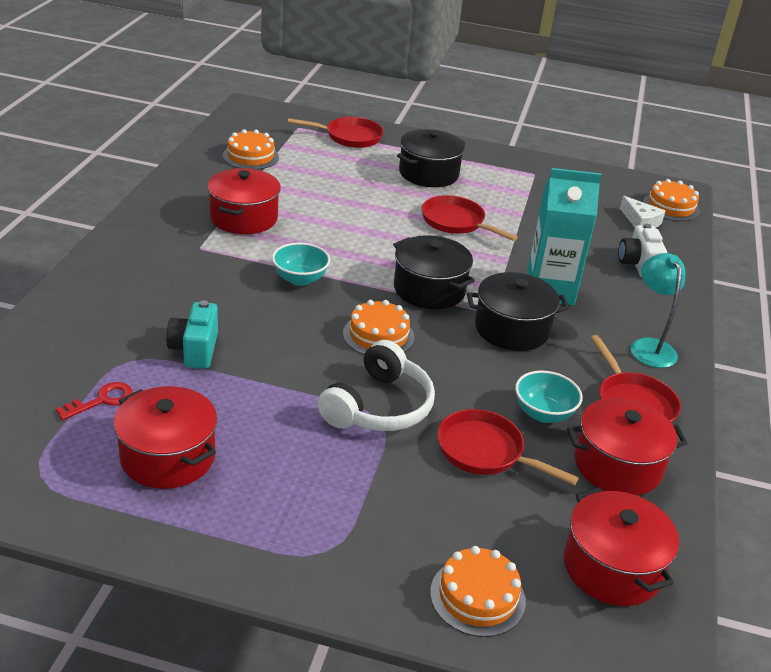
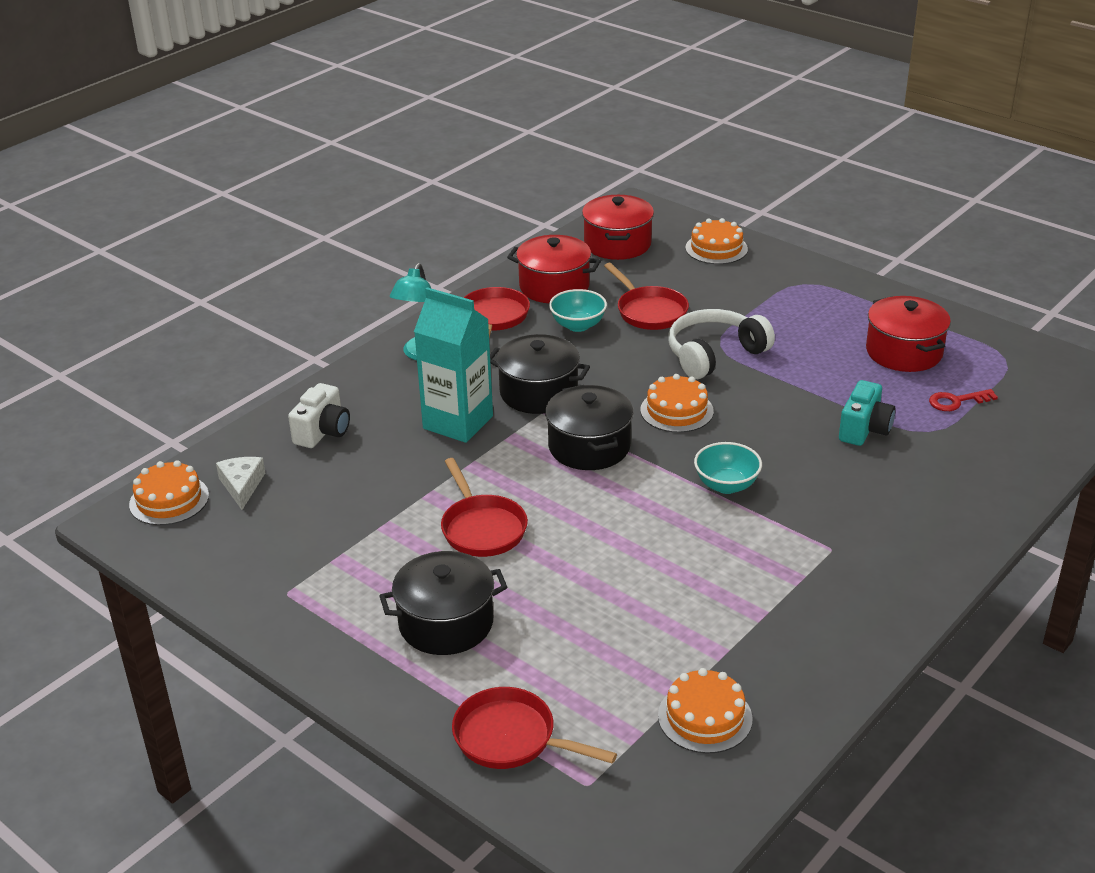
camera: 150 degrees left, 0 degrees up
red pot [207,168,281,234] -> none

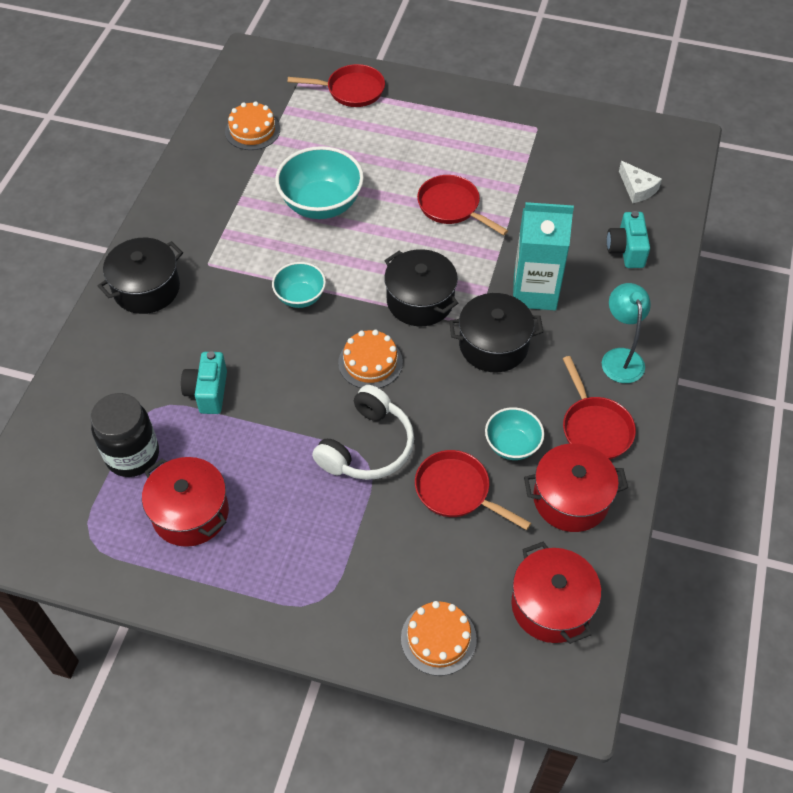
camera: 155 degrees right, 20 degrees up
orange cake [129,460,209,525] -> none
white camera [288,383,350,448] -> turquoise camera [607,211,650,268]
black pot [379,551,507,655] -> black pot moved to [98,238,183,314]
red key [929,389,998,411] -> black jar [90,393,159,477]
none -> turquoise bowl [275,146,364,219]

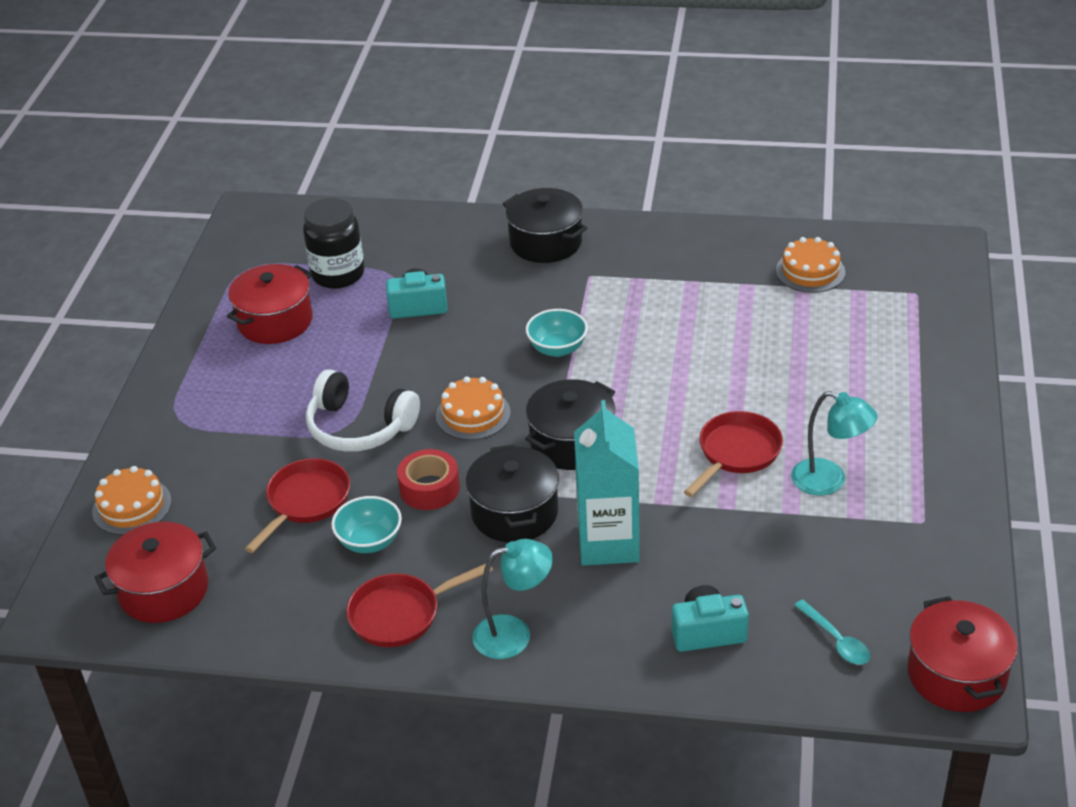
camera: 85 degrees right, 15 degrees down
turquoise bowl [275,146,364,219] -> none
red pan [288,64,385,107] -> none
red pot [524,443,628,532] -> red pot moved to [907,596,1018,712]
white cheese [619,161,662,203] -> turquoise spoon [794,600,870,665]
none -> red tape [397,449,460,510]
none -> turquoise lamp [791,391,878,496]

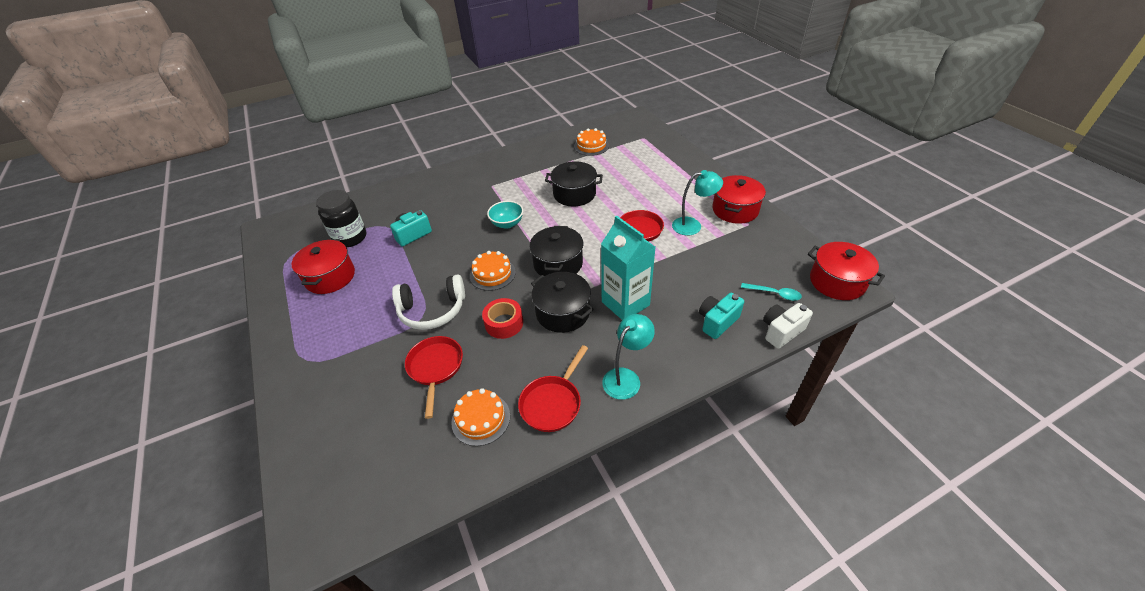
camera: 35 degrees left, 5 degrees up
orange cake [92,466,172,535] -> orange cake moved to [451,388,510,446]
red pot [95,522,216,623] -> red pot moved to [712,175,766,224]
turquoise bowl [331,496,402,553] -> none
black pot [503,188,587,263] -> black pot moved to [545,161,603,206]
none -> white camera [763,303,813,349]

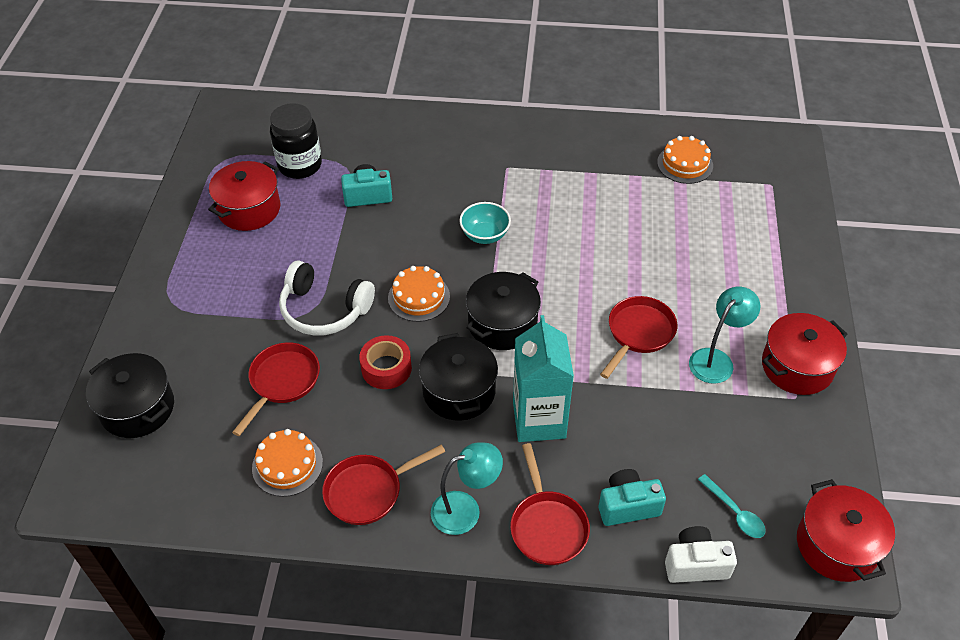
camera: 30 degrees right, 5 degrees up
black pot [545,161,603,206] -> black pot moved to [86,353,174,438]
turquoise lamp [672,170,723,235] -> turquoise lamp turned 75 degrees counterclockwise [689,287,760,384]
none -> red pan [510,443,590,565]

